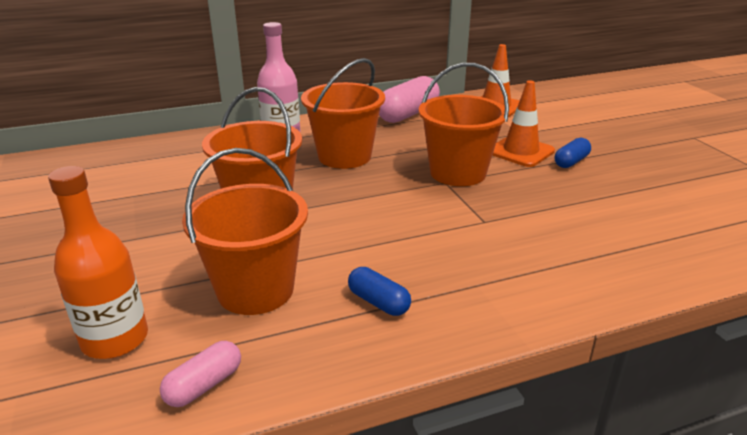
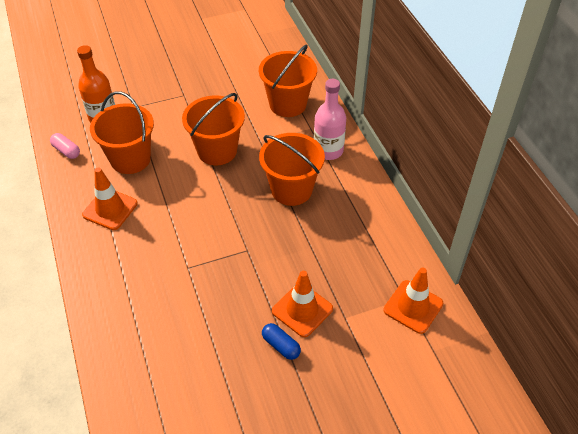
camera: 90 degrees right, 20 degrees up
blue capsule [348,267,411,316] -> orange traffic cone [82,168,138,230]
pink capsule [379,76,440,123] -> none
orange bucket [419,63,509,186] -> orange bucket moved to [259,45,317,117]

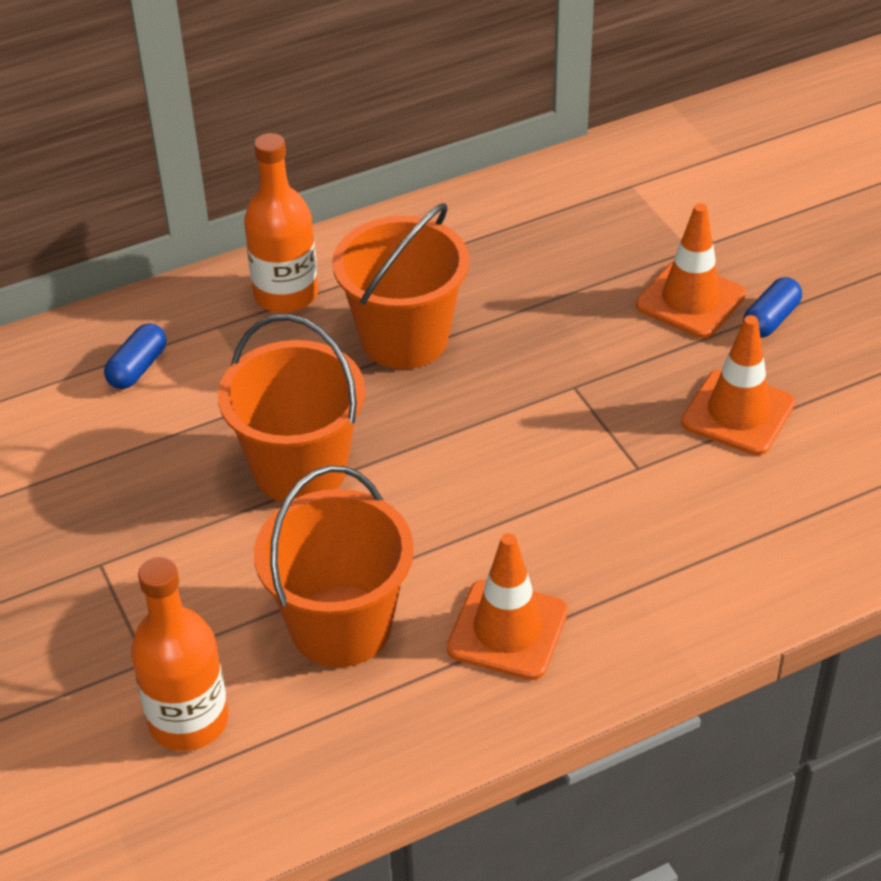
camera: 95 degrees left, 5 degrees down
pink capsule [50,133,80,159] -> none
orange bucket [259,45,317,117] -> blue capsule [104,323,166,389]
pink bottle [314,79,346,160] -> orange bottle [244,133,318,313]
orange traffic cone [383,267,444,334] -> orange traffic cone moved to [681,315,795,455]

